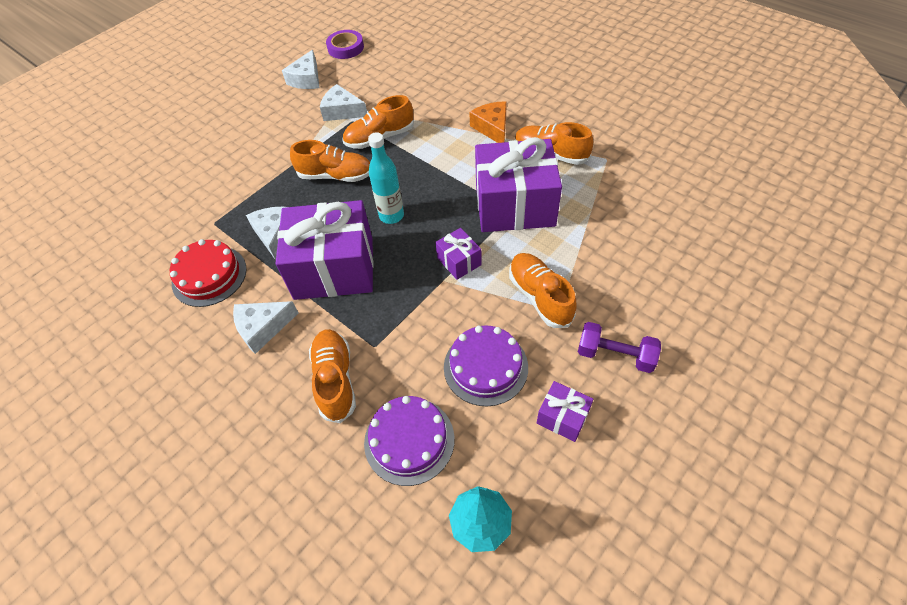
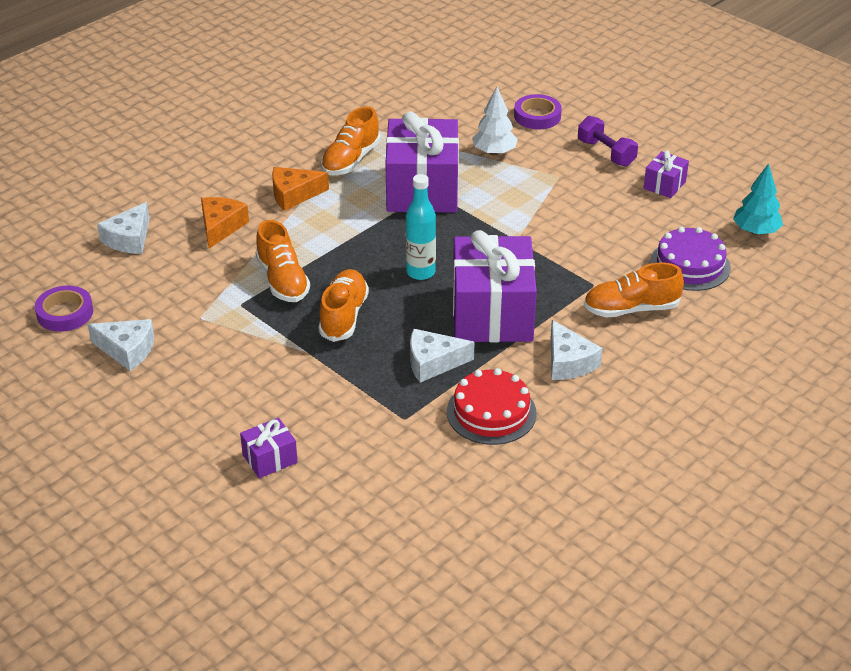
camera: 90 degrees left, 15 degrees down
white cheese [320,84,367,121] -> white cheese moved to [97,202,150,254]
purple gift [435,228,482,280] -> purple gift moved to [240,418,298,478]
purple cake [444,325,528,406] -> none
orange shoe [509,253,577,328] -> none
purple dumbbell [578,322,661,373] -> purple dumbbell turned 60 degrees counterclockwise [578,116,638,166]
none -> orange cheese [201,197,249,249]
none -> white tree [472,87,518,155]
none -> purple tape [514,94,562,129]

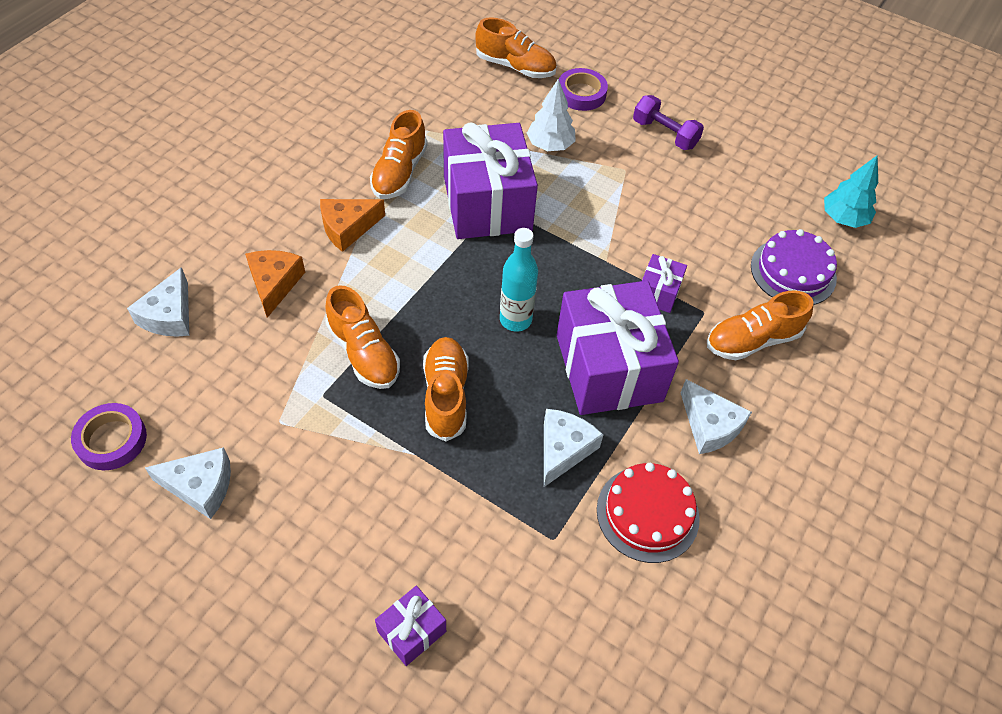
camera: 15 degrees left, 15 degrees up
white cheese [410,329,475,383] -> white cheese turned 135 degrees clockwise [544,409,603,487]
purple gift [644,150,689,198] -> purple gift moved to [642,254,687,313]
none -> orange shoe [475,17,556,78]

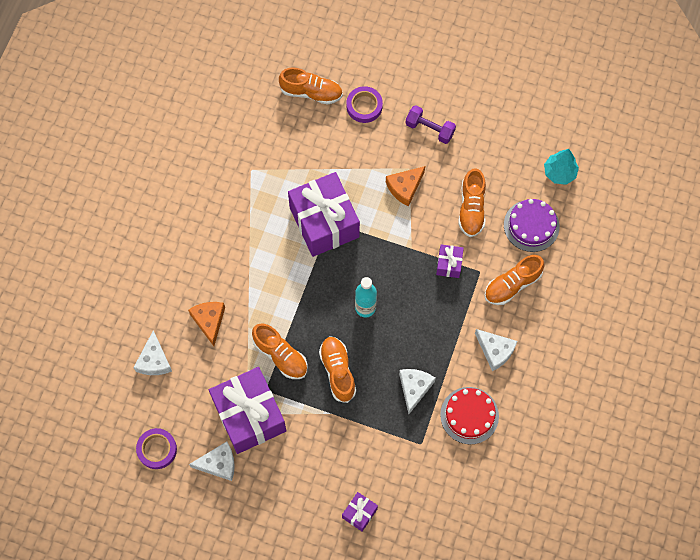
camera: 10 degrees left, 15 degrees up
orange cheese [320,199,385,252] -> orange cheese moved to [386,166,425,207]
orange shoe [370,110,428,199] -> orange shoe moved to [458,168,486,237]
white tree [527,79,576,151] -> none
purple gift [557,281,679,415] -> purple gift moved to [209,367,286,454]

